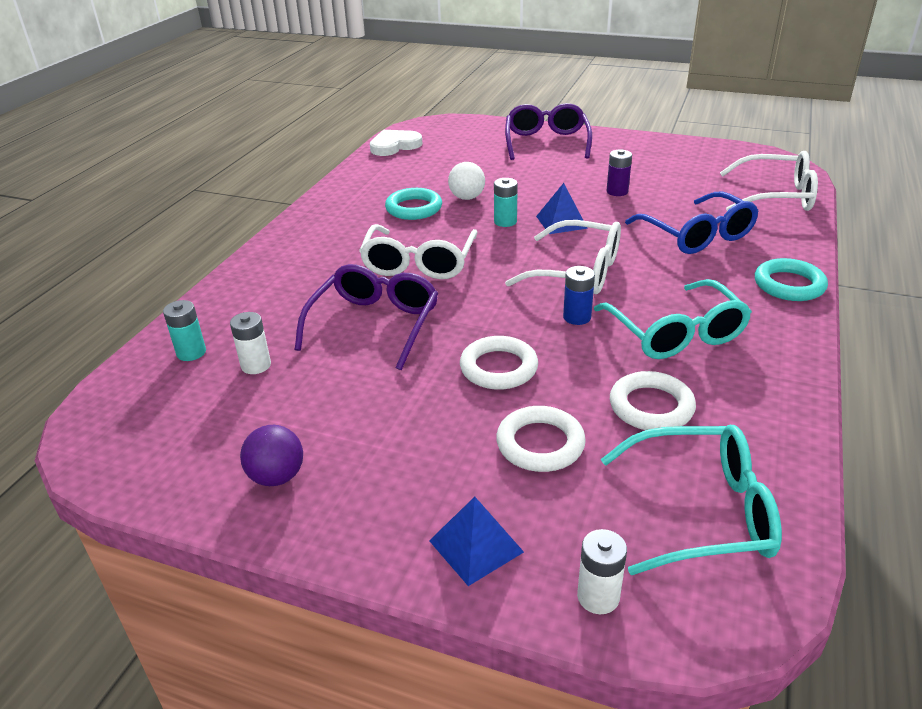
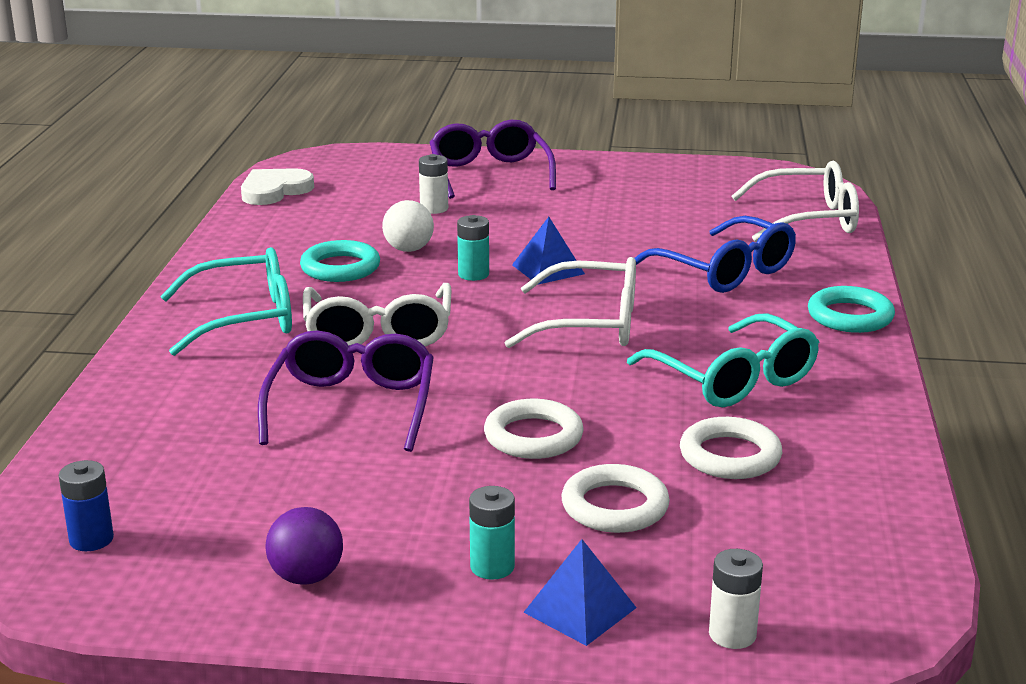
camera: 15 degrees left, 10 degrees down
turquoise battery [163,300,206,361] -> turquoise battery moved to [469,486,515,580]
white battery [230,312,271,374] -> white battery moved to [419,154,448,214]
blue battery [563,266,595,325] -> blue battery moved to [59,460,114,551]
turquoise glasses [601,425,782,575] -> turquoise glasses moved to [160,247,292,356]
purple battery [607,149,632,196] -> none

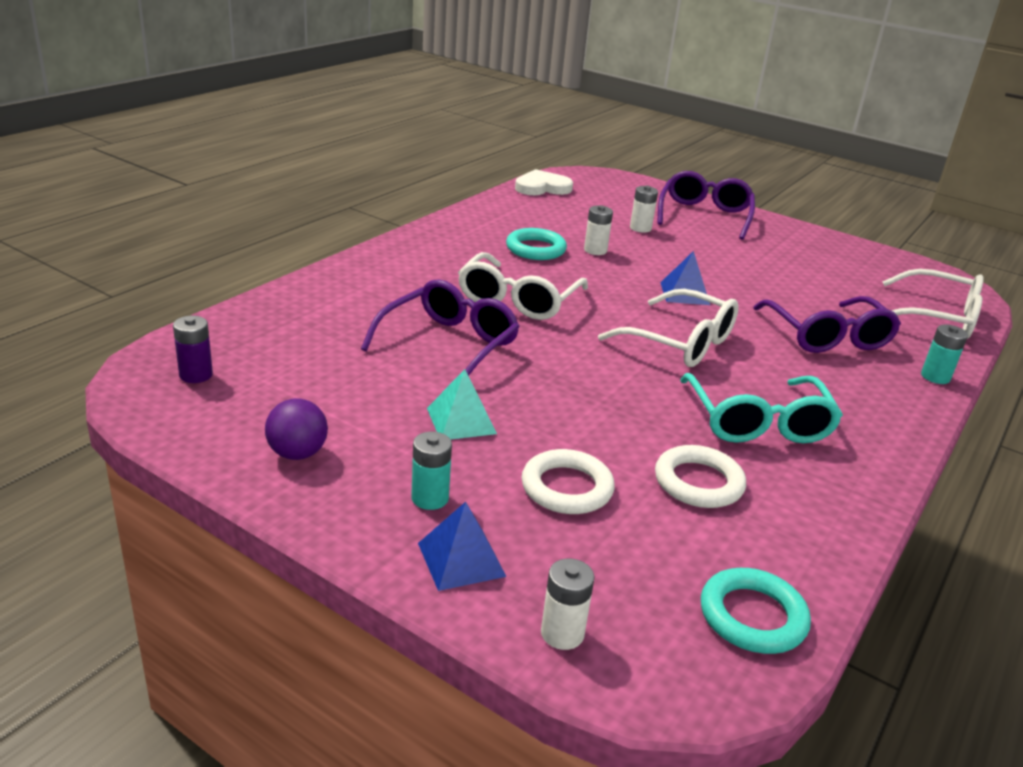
camera: 25 degrees right, 5 degrees up
blue battery [59,460,114,551] -> purple battery [173,316,213,383]
turquoise glasses [160,247,292,356] -> none
white ball [382,200,434,252] -> white battery [584,205,613,255]
turquoise battery [457,215,489,281] -> turquoise battery moved to [921,324,968,384]
white ring [484,399,584,459] -> none
blue glasses [635,216,796,293] -> purple glasses [753,296,901,353]
turquoise ring [808,286,895,333] -> turquoise ring moved to [701,568,811,654]
none -> turquoise pyramid [427,369,497,439]

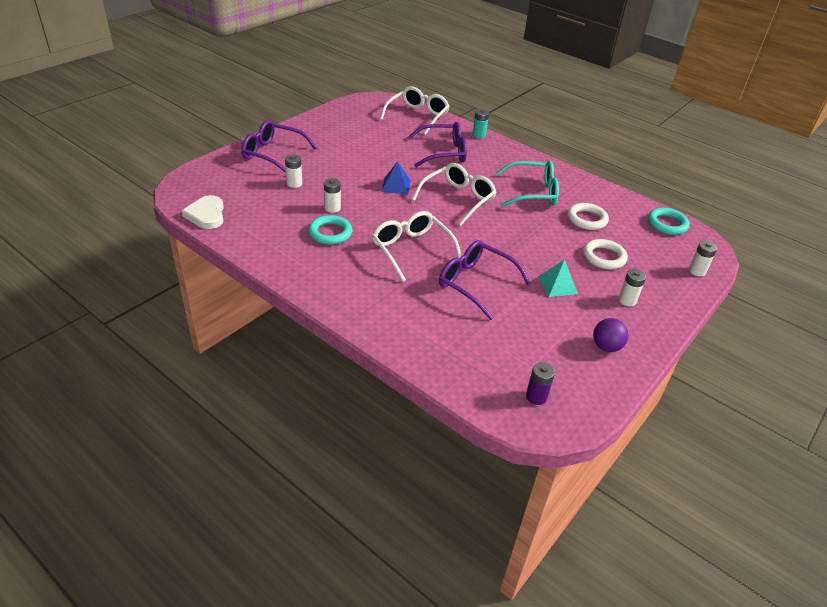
camera: 85 degrees left, 10 degrees up
turquoise battery [411,432,452,510] -> white battery [618,269,646,307]
blue pyramid [418,502,507,591] -> none
white glasses [458,252,588,320] -> white glasses turned 150 degrees counterclockwise [372,211,461,282]

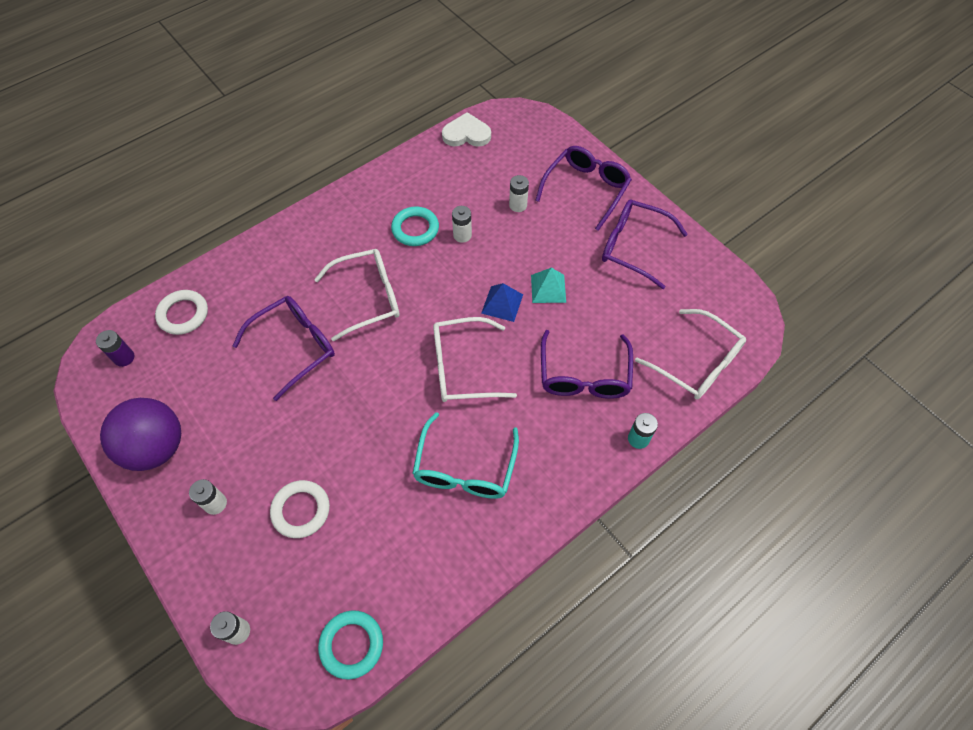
camera: 105 degrees right, 20 degrees up
white glasses [412,163,496,226] -> white glasses turned 120 degrees clockwise [433,317,517,402]
turquoise pyramid [538,259,578,297] -> turquoise pyramid moved to [531,268,566,303]
white ring [568,203,609,230] -> white ring moved to [155,290,208,335]
purple ball [593,318,629,352] -> purple ball [100,398,181,471], size x1.89
none -> purple glasses [602,199,688,289]

